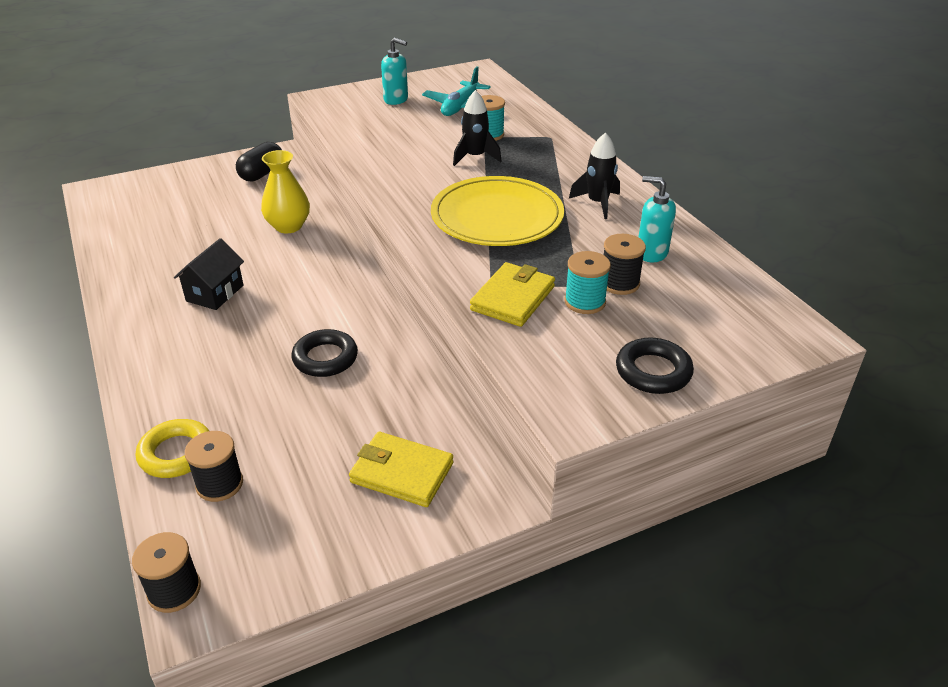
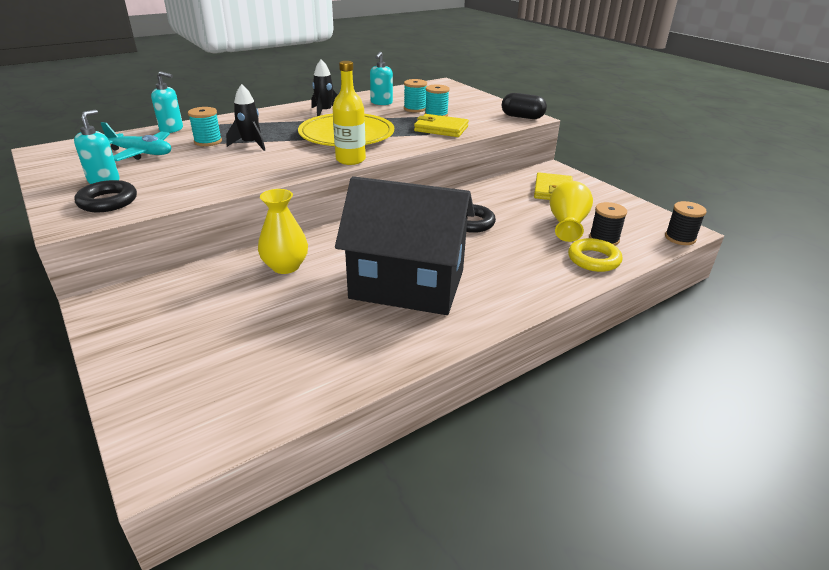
camera: 100 degrees left, 5 degrees down
black house [174,238,244,310] -> black house [335,176,475,315], size x2.26
black capsule [236,142,282,182] -> black capsule moved to [502,93,547,119]
black spool [604,234,646,295] -> turquoise spool [404,79,427,112]
black ring [616,338,694,394] -> black ring moved to [75,180,137,212]
none -> turquoise soap dispenser [151,71,183,133]
none -> yellow bottle [332,61,366,165]
none -> yellow vase [549,181,593,242]

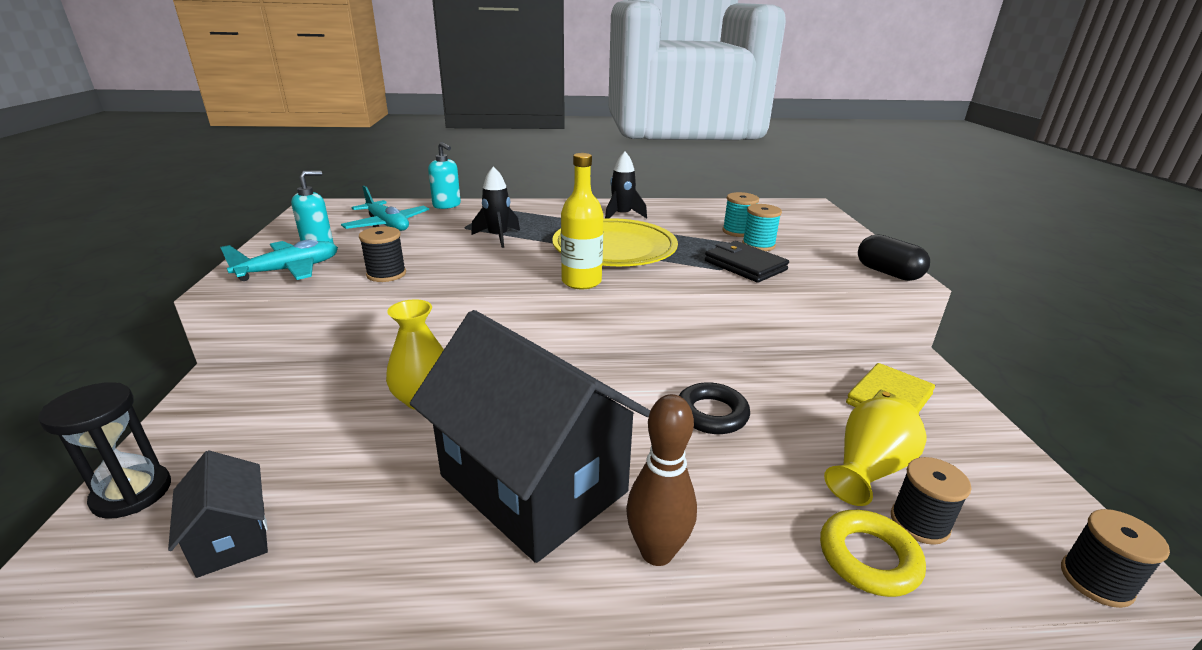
camera: 30 degrees right, 5 degrees down
black ring [75,180,137,212] -> turquoise plane [220,239,338,281]
turquoise spool [188,107,222,146] -> none
turquoise soap dispenser [370,52,393,105] -> none
yellow wallet [414,114,469,137] -> black wallet [705,241,789,283]
none -> black hourglass [38,382,171,519]
none -> black house [168,450,268,578]
none -> black spool [359,226,406,282]
none -> brown bowling pin [626,394,697,566]

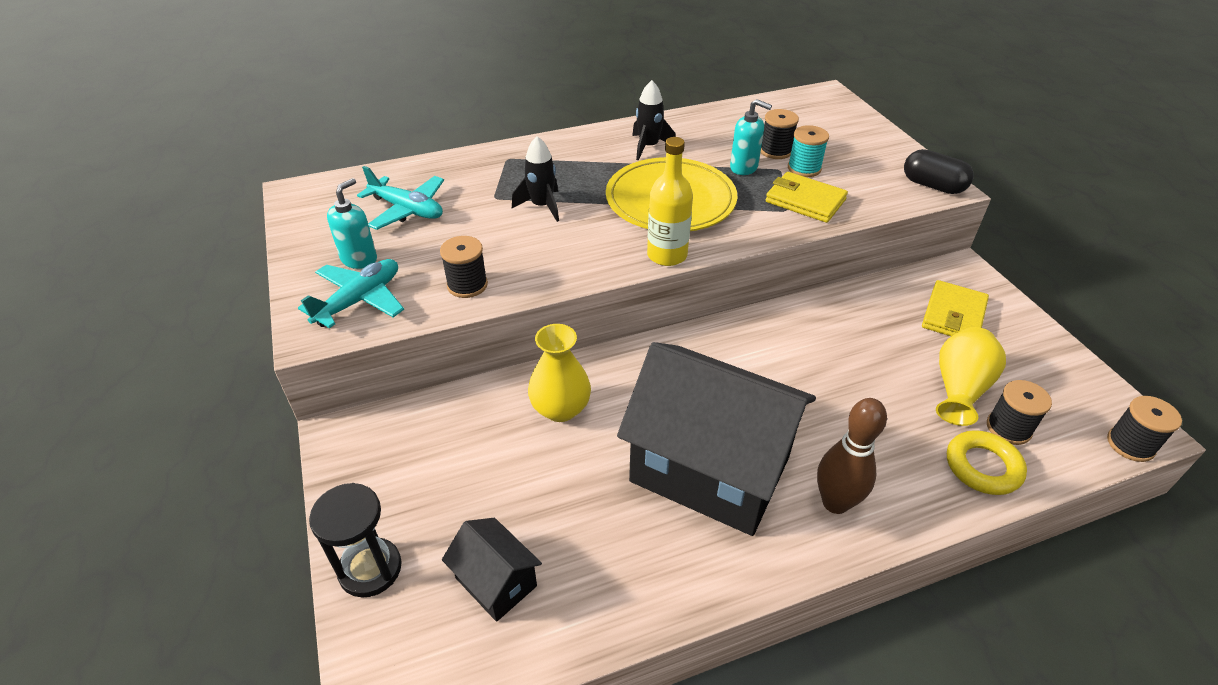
camera: 15 degrees left, 15 degrees up
turquoise soap dispenser [428,142,461,209] -> turquoise soap dispenser moved to [730,99,772,175]
black ring [679,382,750,434] -> none
black wallet [705,241,789,283] -> yellow wallet [766,172,848,223]
turquoise spool [722,192,759,237] -> black spool [761,109,799,159]

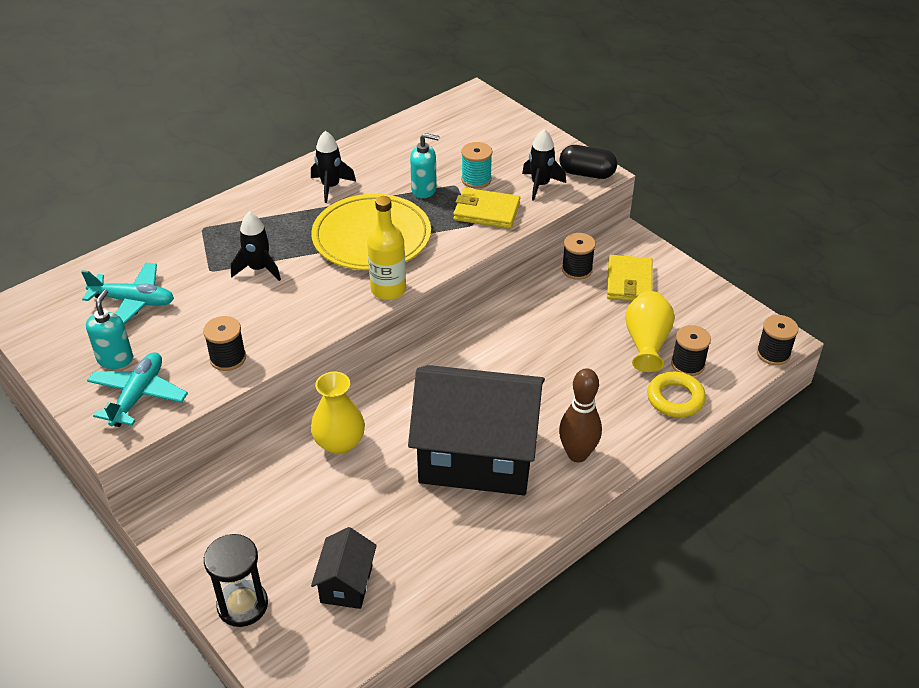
camera: 20 degrees left, 0 degrees up
black house [442,518,542,622] -> black house turned 75 degrees clockwise [311,527,377,609]
black spool [761,109,799,159] -> black spool moved to [562,233,596,280]
none -> black rocket [522,129,566,201]

